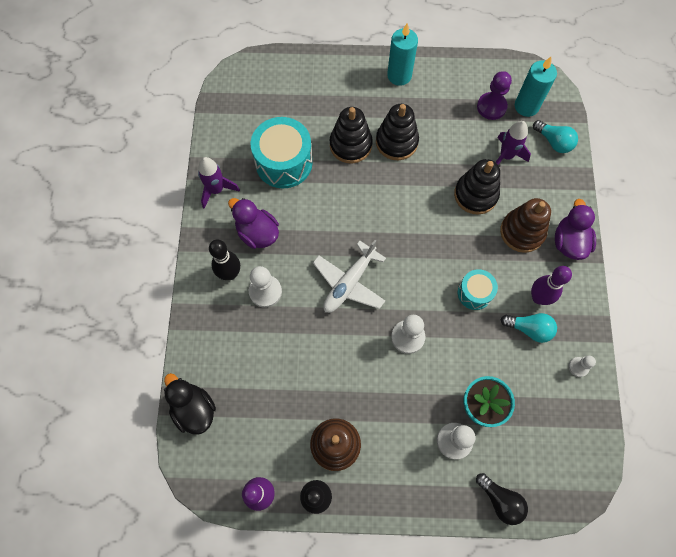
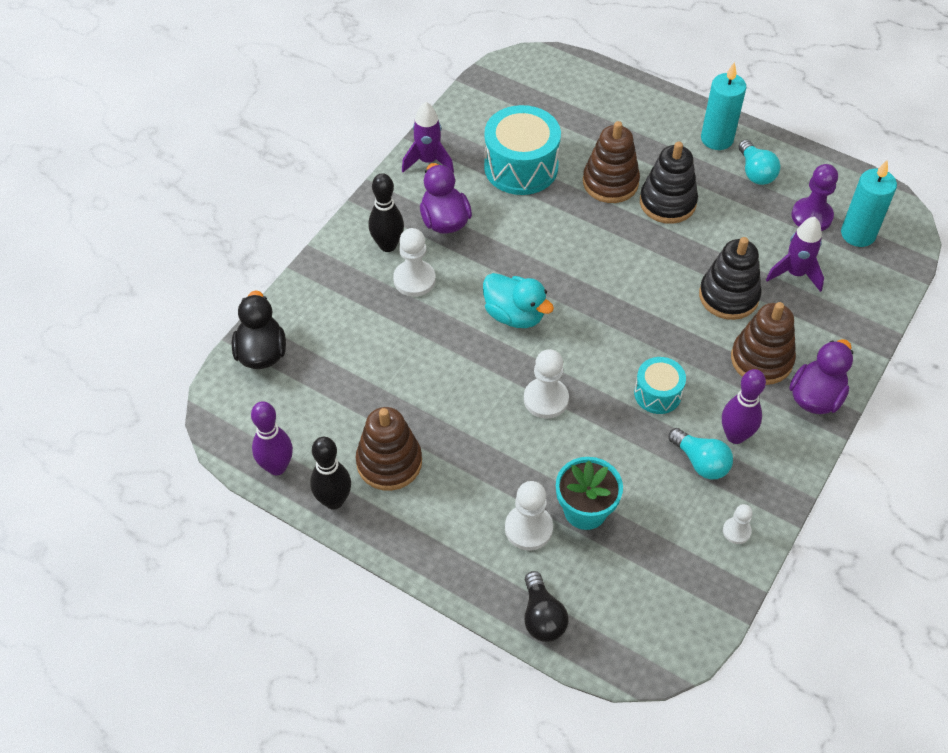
camera: 30 degrees right, 15 degrees down
white plane [313,240,386,313] -> turquoise duck [483,273,554,328]
black stacking toy [330,107,373,163] -> brown stacking toy [583,121,640,203]
turquoise light bulb [533,120,578,153] -> turquoise light bulb moved to [739,140,780,185]

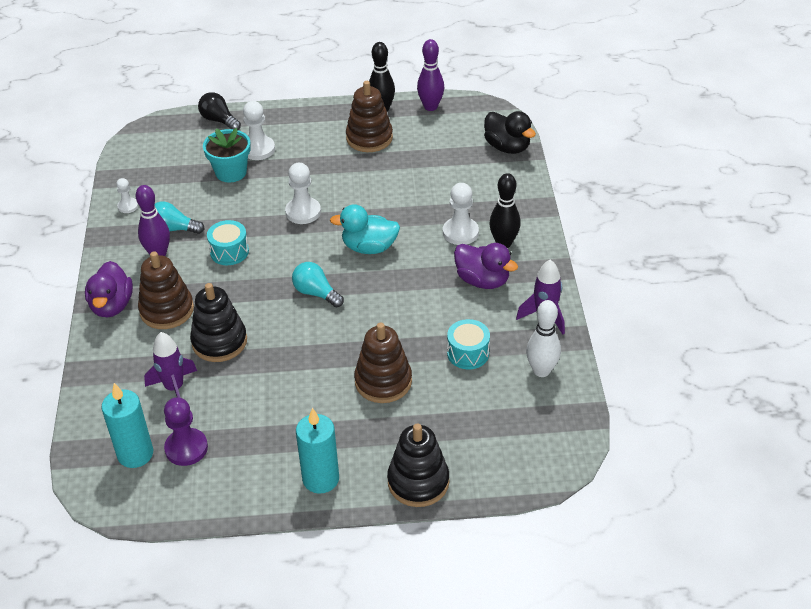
camera: 145 degrees right, 10 degrees down
turquoise drum [484,105,561,195] -> turquoise drum [447,319,490,369], size x0.56
black stacking toy [640,141,698,224] -> black stacking toy moved to [387,423,449,507]
turquoise light bulb [739,140,780,185] -> turquoise light bulb moved to [292,262,344,307]
none -> white bowling pin [526,300,561,377]

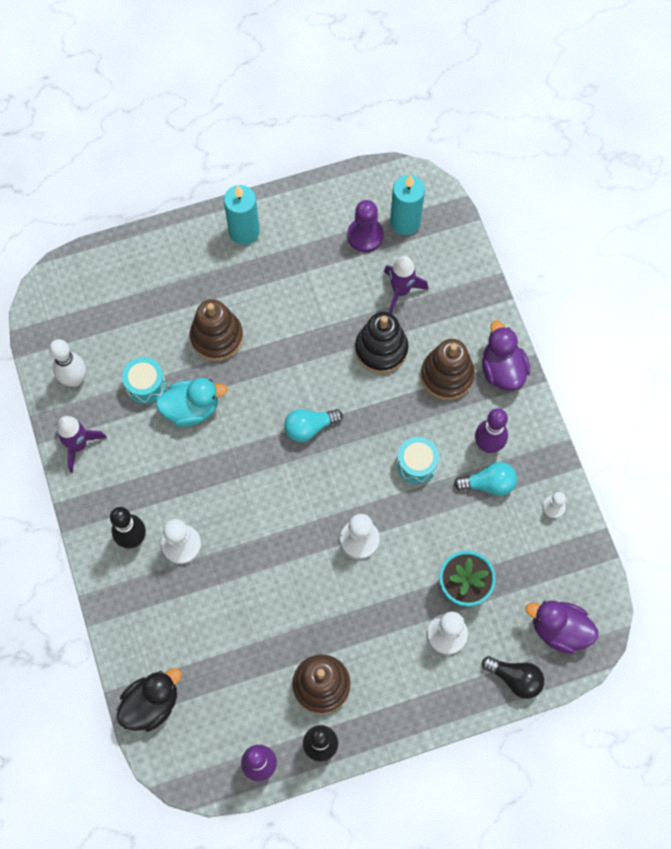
camera: 165 degrees right, 25 degrees up
turquoise light bulb [292,262,344,307] -> turquoise light bulb turned 135 degrees clockwise [284,409,343,442]
turquoise duck [330,204,400,254] -> turquoise duck moved to [156,378,227,427]
black stacking toy [387,423,449,507] -> none
purple duck [454,243,518,289] -> purple duck moved to [526,601,598,654]
black duck [484,111,536,154] -> black duck turned 105 degrees clockwise [116,668,182,732]

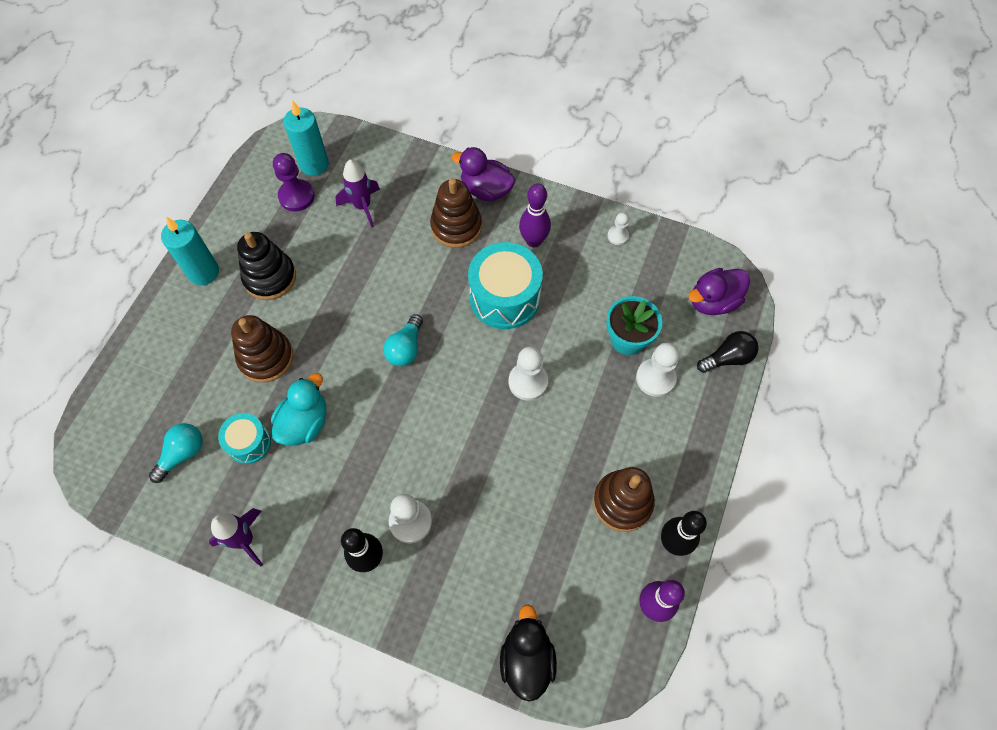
camera: 50 degrees left, 5 degrees down
white bowling pin [49,339,86,387] -> none
black stacking toy [355,312,408,373] -> black stacking toy moved to [237,232,296,300]
turquoise drum [397,437,439,484] -> turquoise drum [468,242,543,329], size x1.78
turquoise light bulb [454,462,517,496] -> turquoise light bulb moved to [149,423,203,483]

